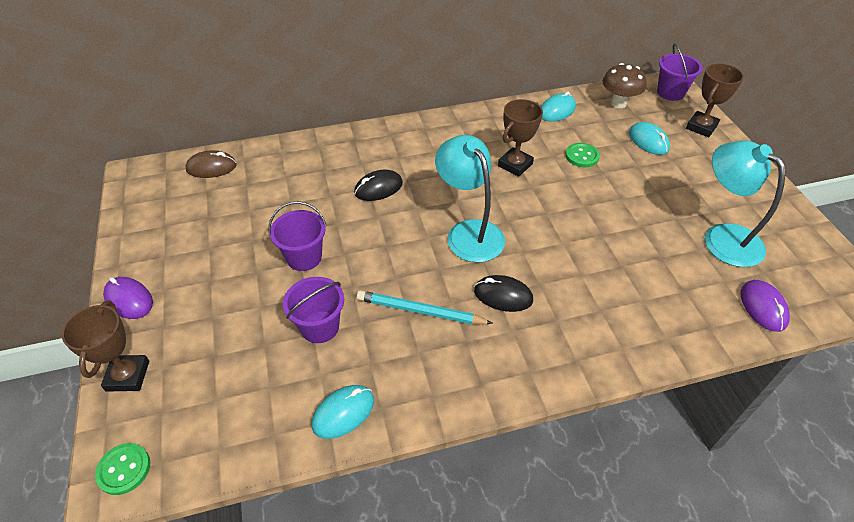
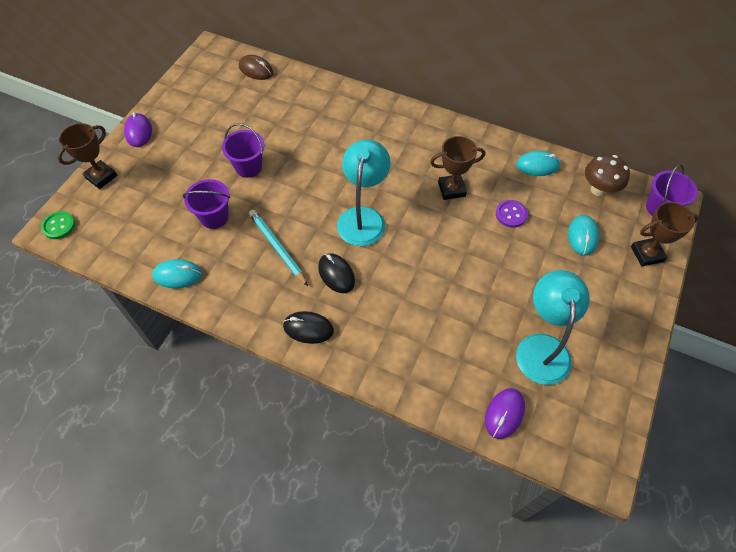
camera: 40 degrees right, 10 degrees up
black mouse [354,170,403,201] -> black mouse moved to [283,311,334,344]
green button [565,143,600,168] -> purple button [496,200,528,228]

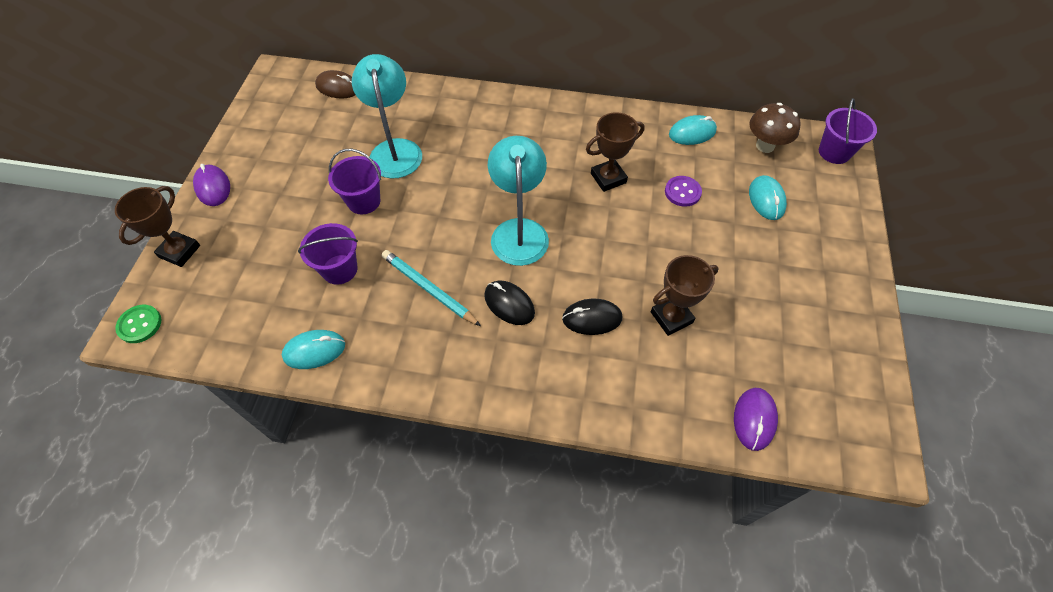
camera: 15 degrees left, 0 degrees up
black mouse [283,311,334,344] -> black mouse moved to [562,299,622,335]
turquoise lamp [516,270,590,385] -> turquoise lamp moved to [352,54,422,179]
brown trophy [631,202,698,266] -> brown trophy moved to [651,255,719,336]

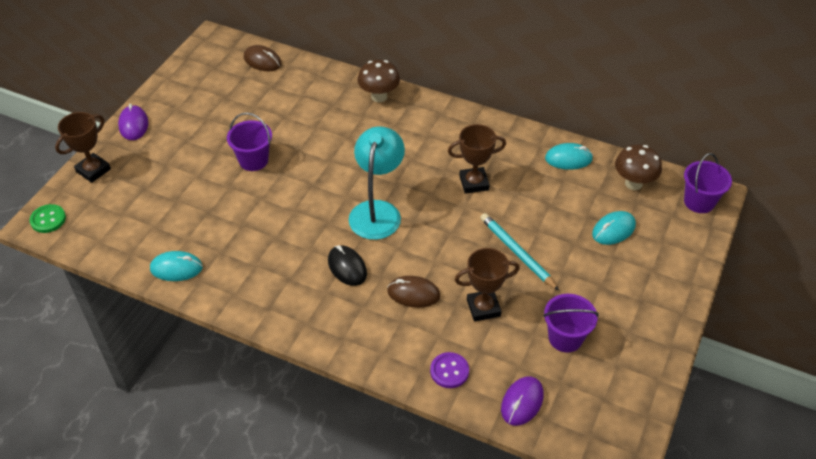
camera: 15 degrees right, 10 degrees down
purple bucket [298,223,358,285] -> purple bucket moved to [543,294,599,353]
turquoise lamp [352,54,422,179] -> none
turquoise pencil [382,250,481,326] -> turquoise pencil moved to [480,213,559,291]
black mouse [562,299,622,335] -> brown mouse [387,276,440,308]
purple button [665,176,702,207] -> purple button moved to [430,352,469,388]
turquoise mouse [749,175,787,220] -> turquoise mouse turned 45 degrees clockwise [592,211,636,245]
none -> brown mushroom [357,60,400,102]

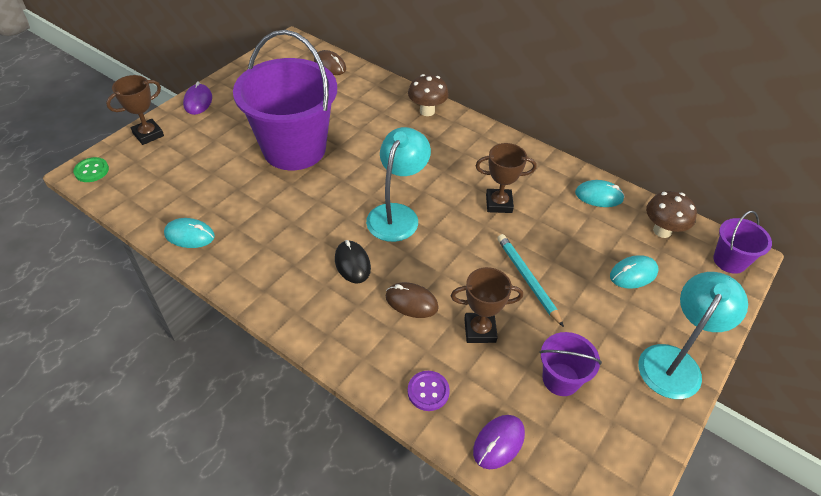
camera: 10 degrees right, 0 degrees up
purple bucket [227,112,272,171] -> purple bucket [233,30,337,170], size x2.25
none -> turquoise lamp [638,272,748,399]

